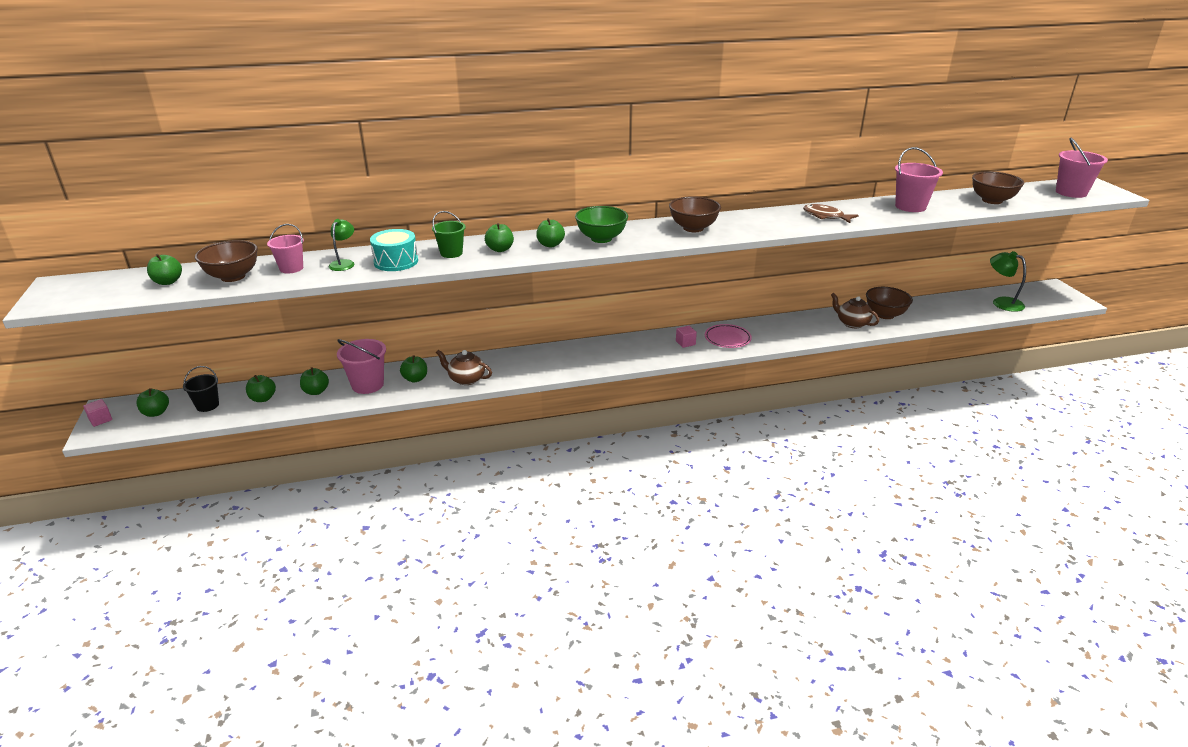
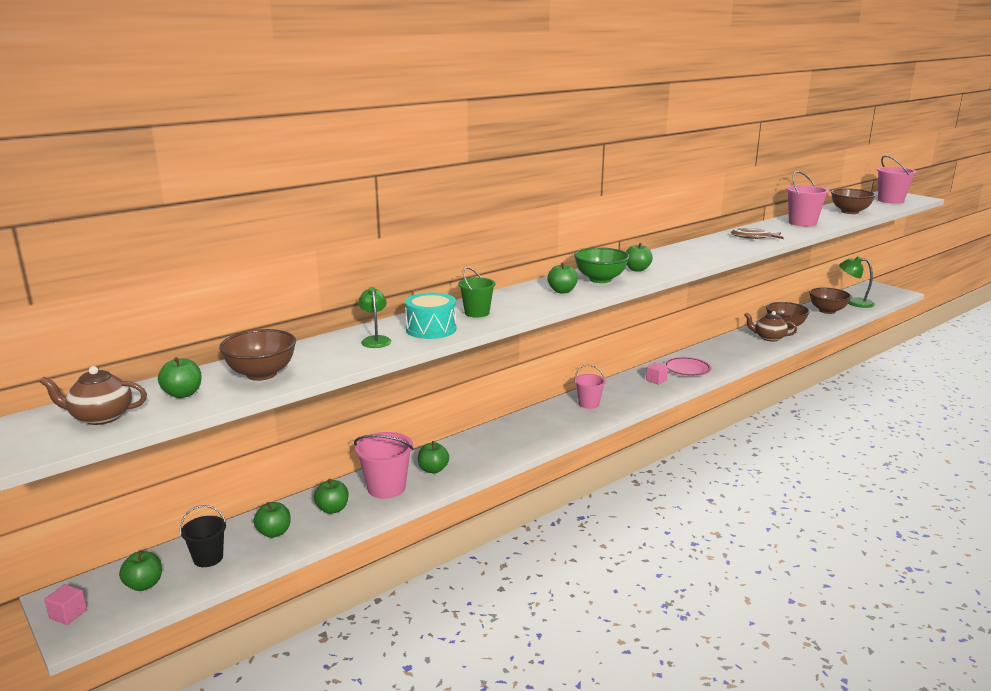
camera: 25 degrees left, 10 degrees down
pink bucket [267,224,304,273] -> pink bucket moved to [574,365,606,409]
brown teapot [436,350,492,385] -> brown teapot moved to [40,366,147,425]
green apple [485,223,514,252] -> green apple moved to [626,243,653,272]
brown bowl [669,196,721,232] -> brown bowl moved to [809,288,851,314]

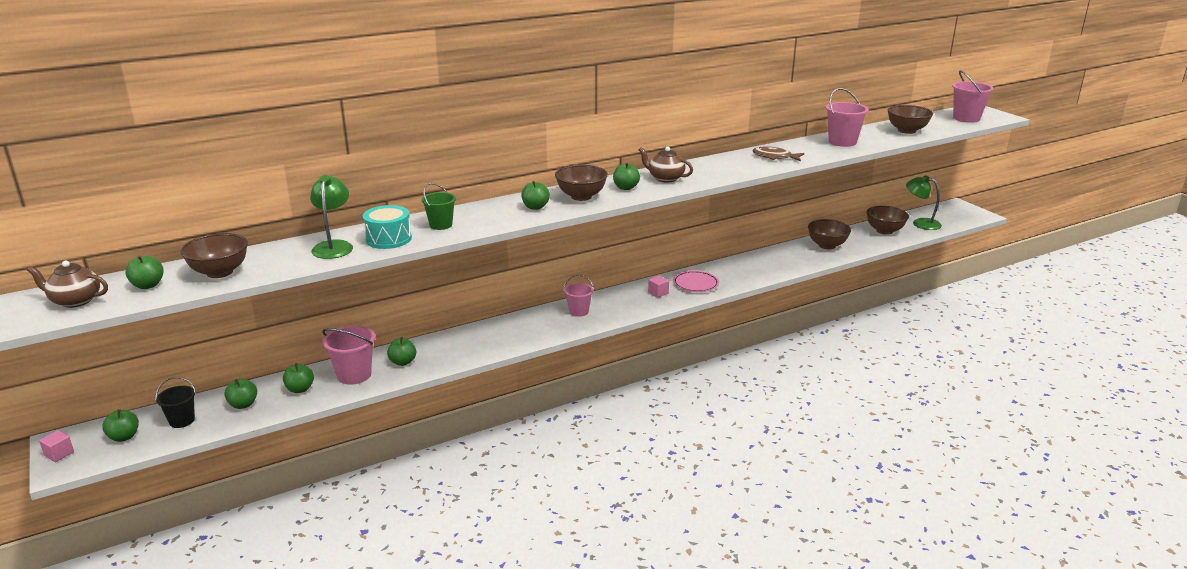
camera: 10 degrees right, 5 degrees up
green lamp [358,287,391,348] -> green lamp [310,175,353,259], size x1.52
green bowl [574,247,630,283] -> brown bowl [555,165,608,201]
brown teapot [744,311,797,341] -> brown teapot moved to [639,146,693,182]

